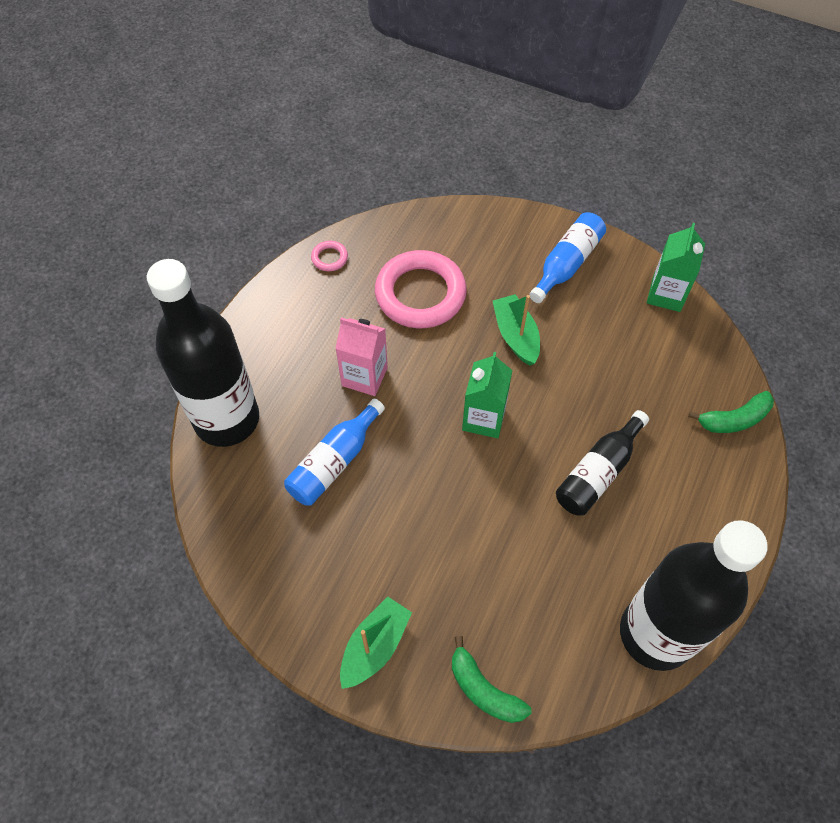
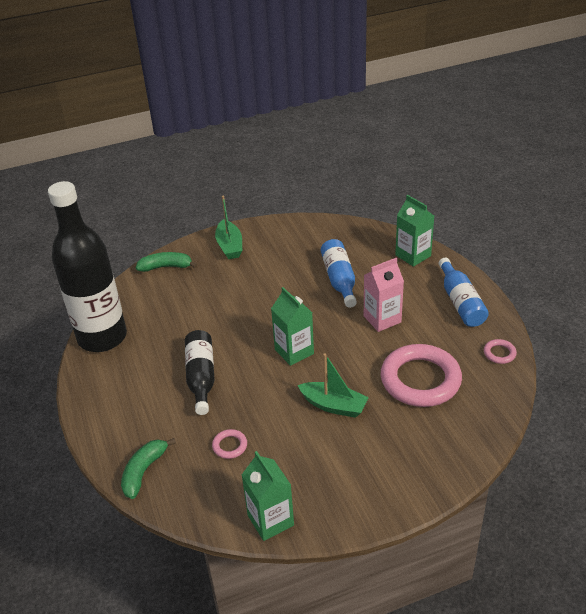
camera: 135 degrees right, 20 degrees down
black bottle [147,259,259,447] -> green carton [395,195,434,267]
blue bottle [529,212,606,303] -> blue bottle moved to [439,258,489,327]
none -> pink ring [212,429,247,459]

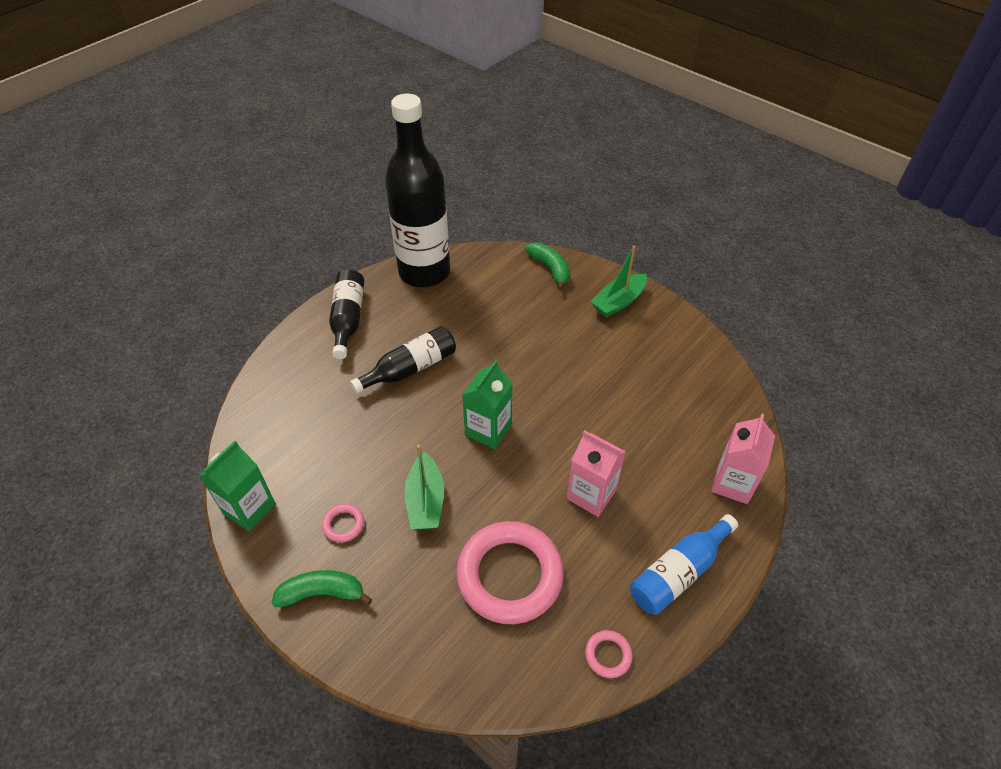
camera: 60 degrees right, 10 degrees up
green banana [121,438,176,499] -> green banana moved to [271,570,372,607]
pink ring [212,429,247,459] -> pink ring moved to [322,504,364,542]
blue bottle [321,239,357,308] -> none
green carton [395,195,434,267] -> pink carton [711,414,775,504]
none -> black bottle [329,269,364,359]

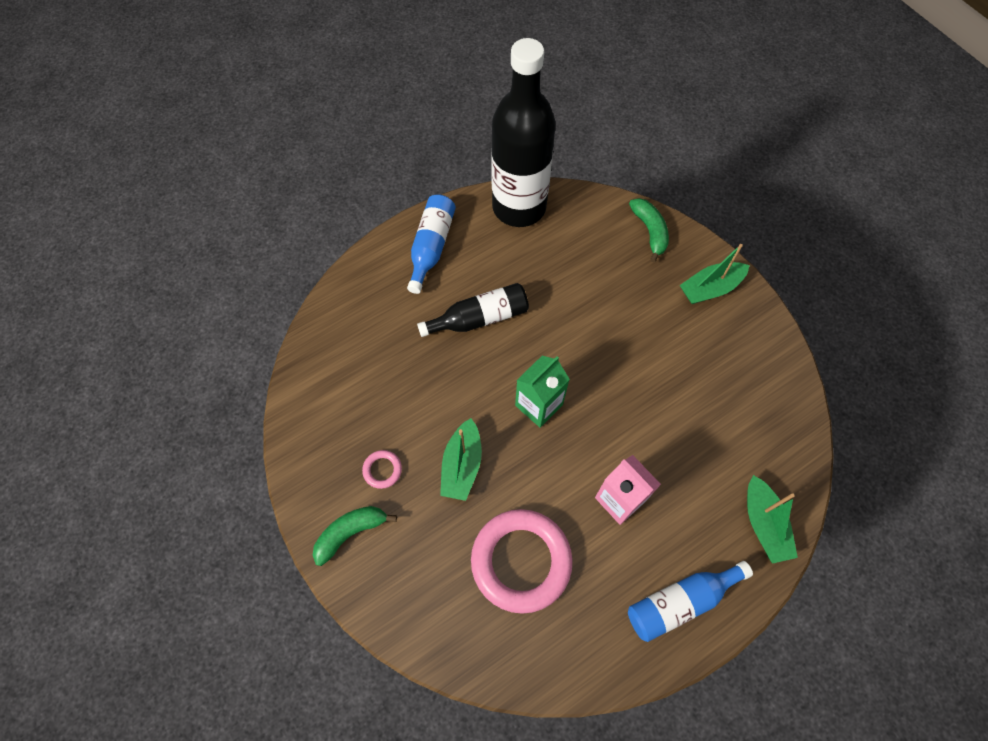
camera: 15 degrees right, 15 degrees up
green carton [199,441,276,531] -> none
green banana [271,570,372,607] -> green banana turned 45 degrees counterclockwise [313,506,397,566]
black bottle [329,269,364,359] -> blue bottle [407,194,456,294]
pink ring [585,630,633,678] -> none
pink carton [711,414,775,504] -> green boat [747,475,798,564]

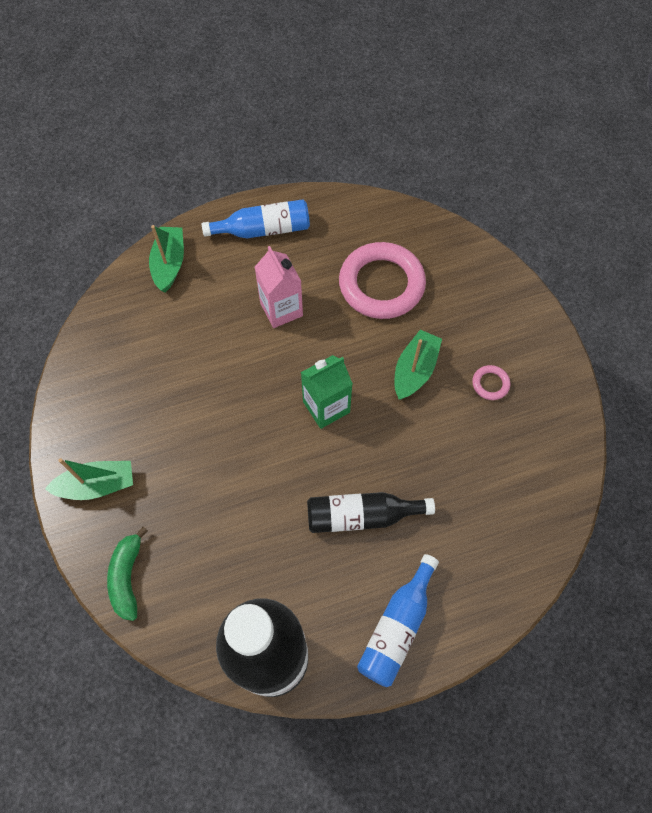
camera: 165 degrees left, 0 degrees up
green banana [313,506,397,566] -> none

